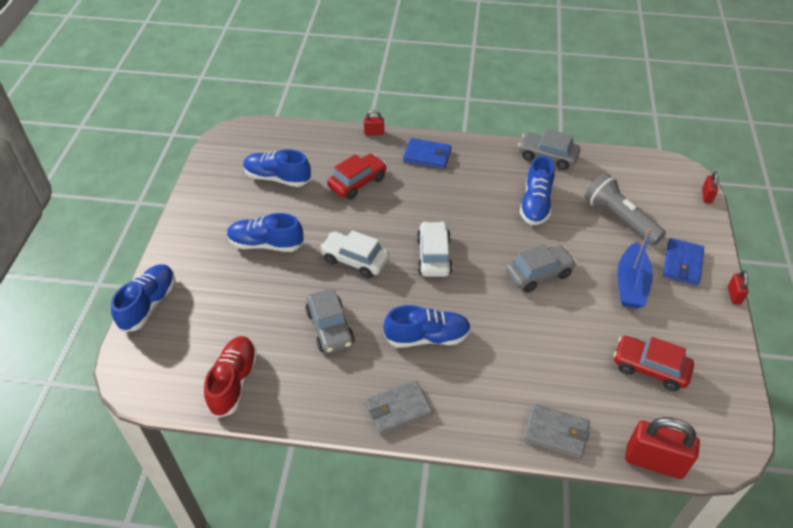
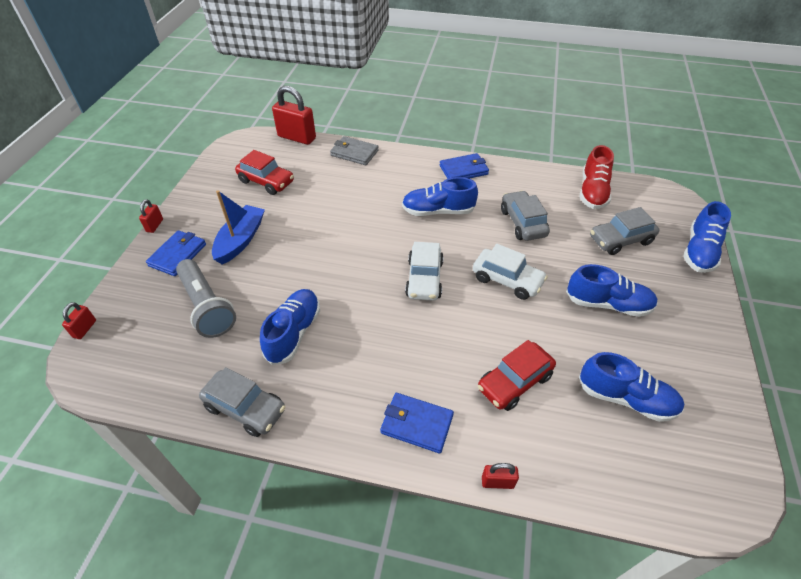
camera: 175 degrees left, 0 degrees up
grey wallet [365,380,433,435] -> blue wallet [440,153,489,179]
grey car [506,244,576,293] -> grey car moved to [590,207,659,255]

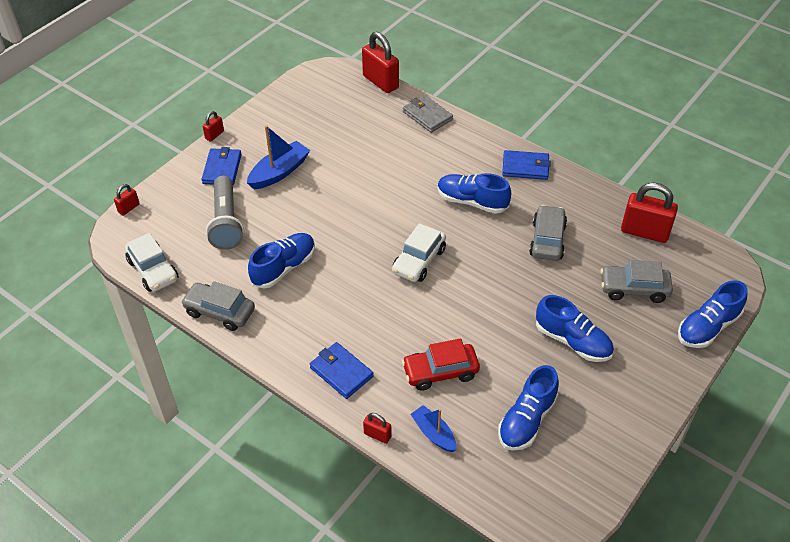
camera: 25 degrees right, 0 degrees up
blue wallet [146,230,206,276] -> blue wallet turned 45 degrees counterclockwise [202,147,242,185]
grey car [199,367,285,437] -> grey car turned 150 degrees clockwise [181,281,255,331]
red car [235,150,294,195] -> none
white car [473,244,548,300] -> white car moved to [125,233,178,292]
blue shoe [579,352,684,422] -> blue shoe turned 75 degrees clockwise [498,365,559,451]
red shoe [580,145,614,209] -> red padlock [621,183,678,243]
none -> blue boat [411,405,456,452]

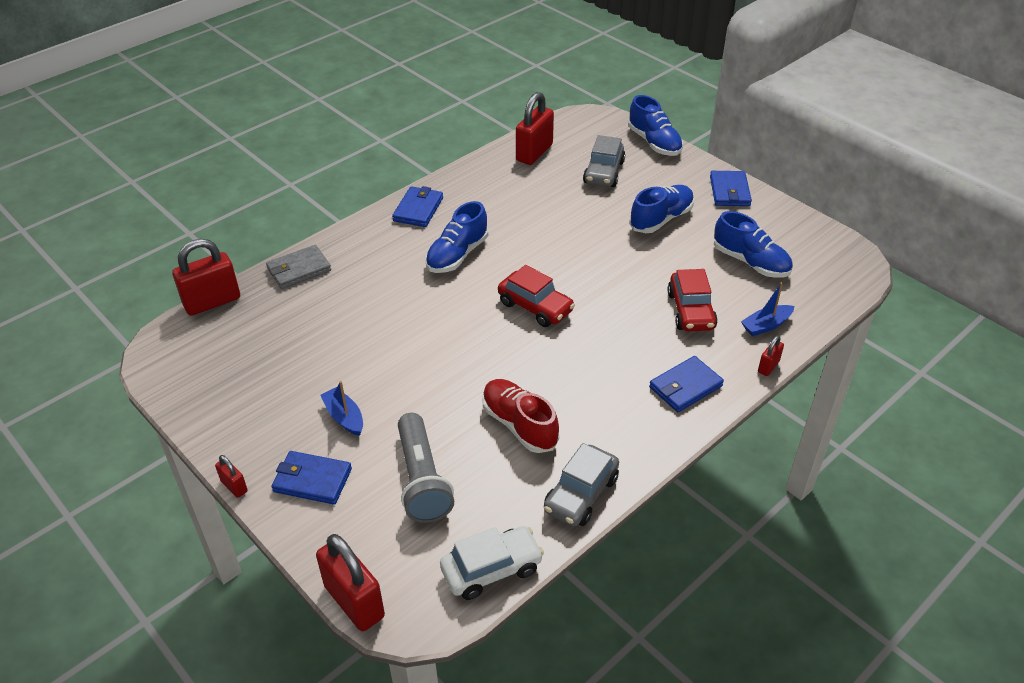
camera: 80 degrees left, 5 degrees down
red padlock [114,184,140,216] -> red padlock [316,534,385,631], size x2.05
grey flashlight [206,176,244,250] -> grey flashlight turned 75 degrees clockwise [398,413,454,523]
blue boat [247,125,310,190] -> blue boat [320,381,363,436], size x0.64
blue shoe [248,233,315,289] -> red shoe [482,379,559,453]
white car [392,223,446,282] -> red car [498,265,575,327]
grey car [529,205,567,261] -> none
none -> blue wallet [710,171,752,206]

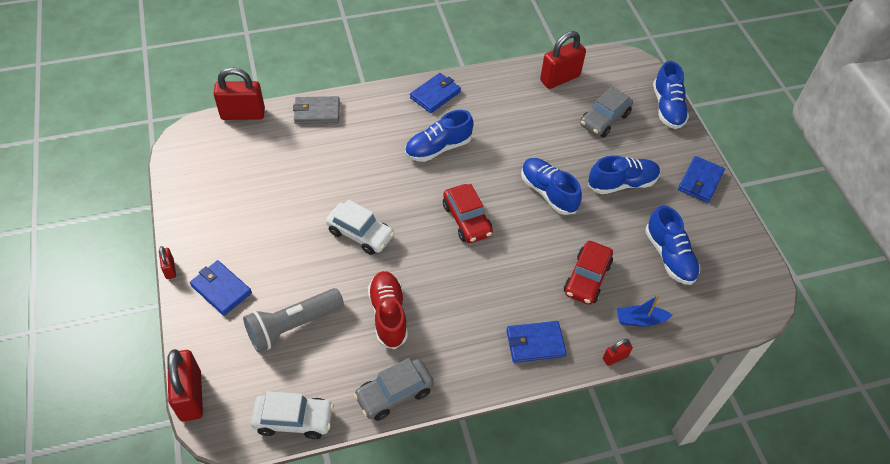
camera: 25 degrees right, 10 degrees up
blue boat [320,381,363,436] -> none
grey flashlight [398,413,454,523] -> grey flashlight turned 45 degrees clockwise [243,288,344,352]
none -> white car [326,200,395,255]
none -> blue shoe [521,158,582,215]

